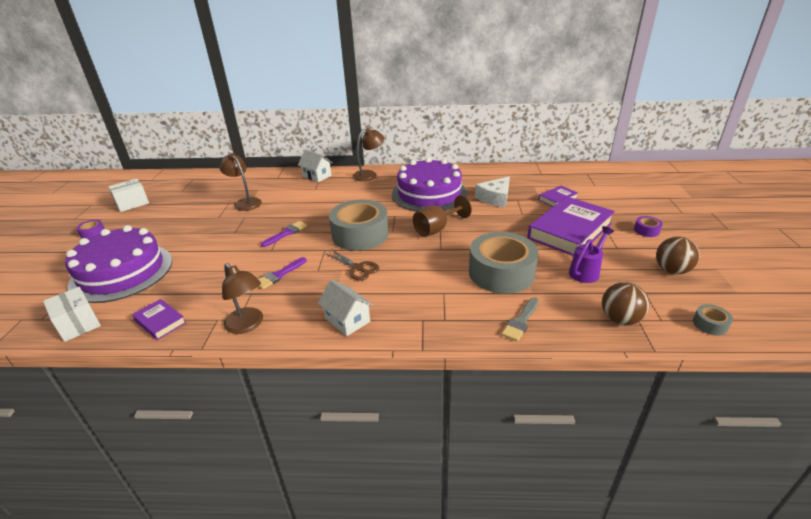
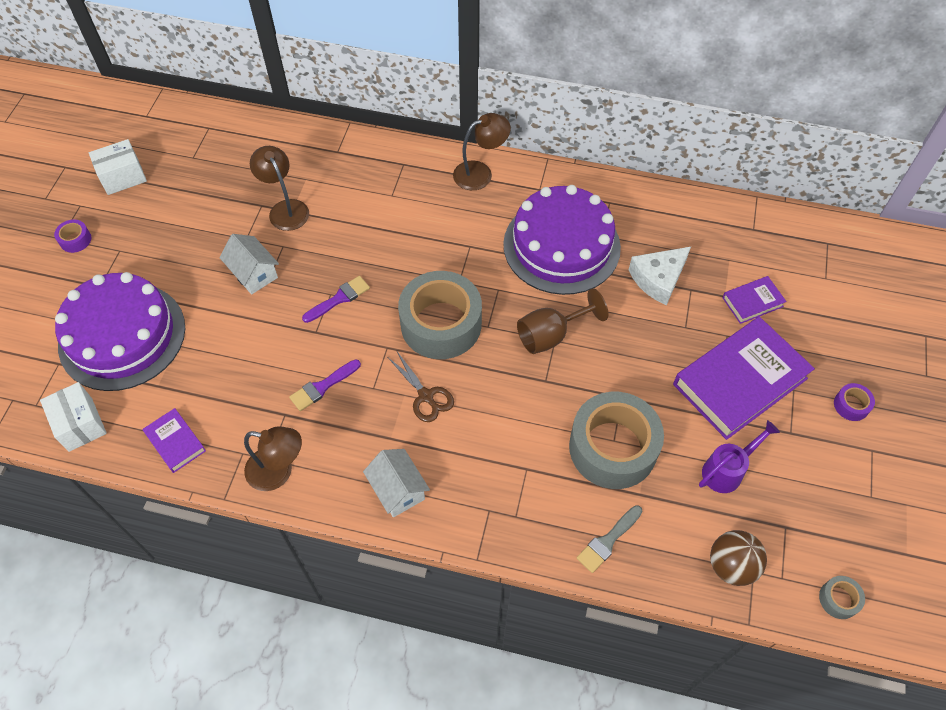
camera: 10 degrees right, 25 degrees up
brown lamp [222,263,263,334] -> brown lamp turned 45 degrees counterclockwise [244,426,302,491]
white house [298,150,333,182] -> white house moved to [219,234,279,294]
brown ball [656,236,700,274] -> none

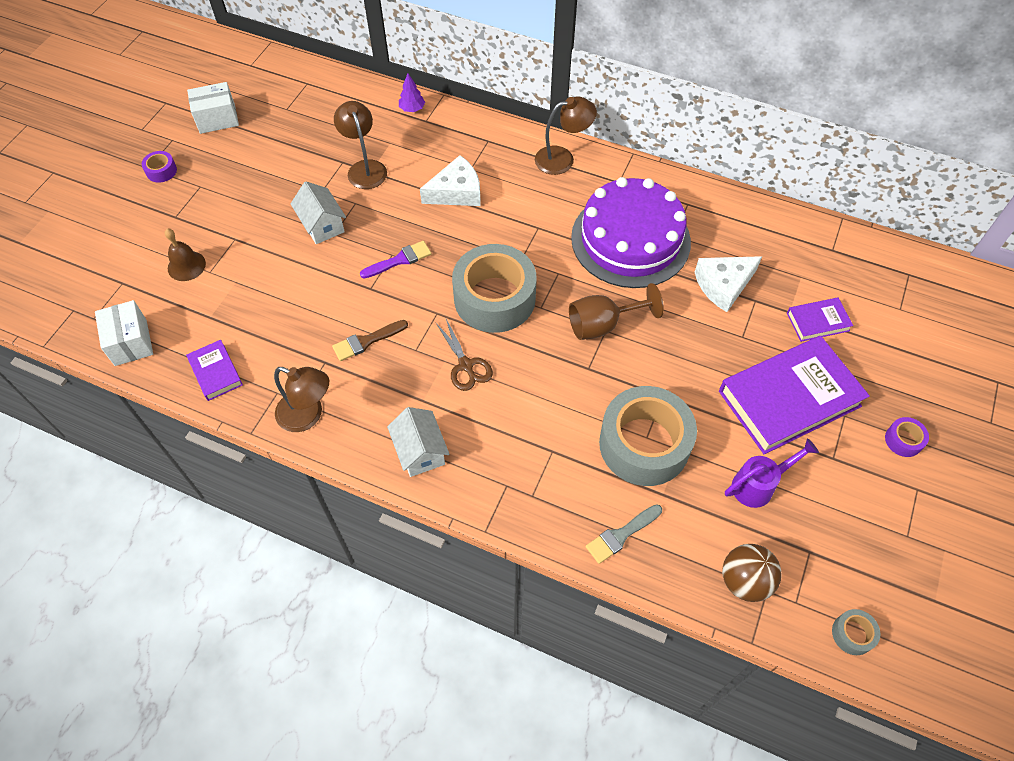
camera: 10 degrees right, 0 degrees up
purple cake [55,272,185,391] -> brown bell [165,229,206,281]
purple brush [289,359,361,411] -> brown brush [332,320,408,361]
none -> purple tree [399,73,425,112]
none -> white cheese [420,155,481,206]

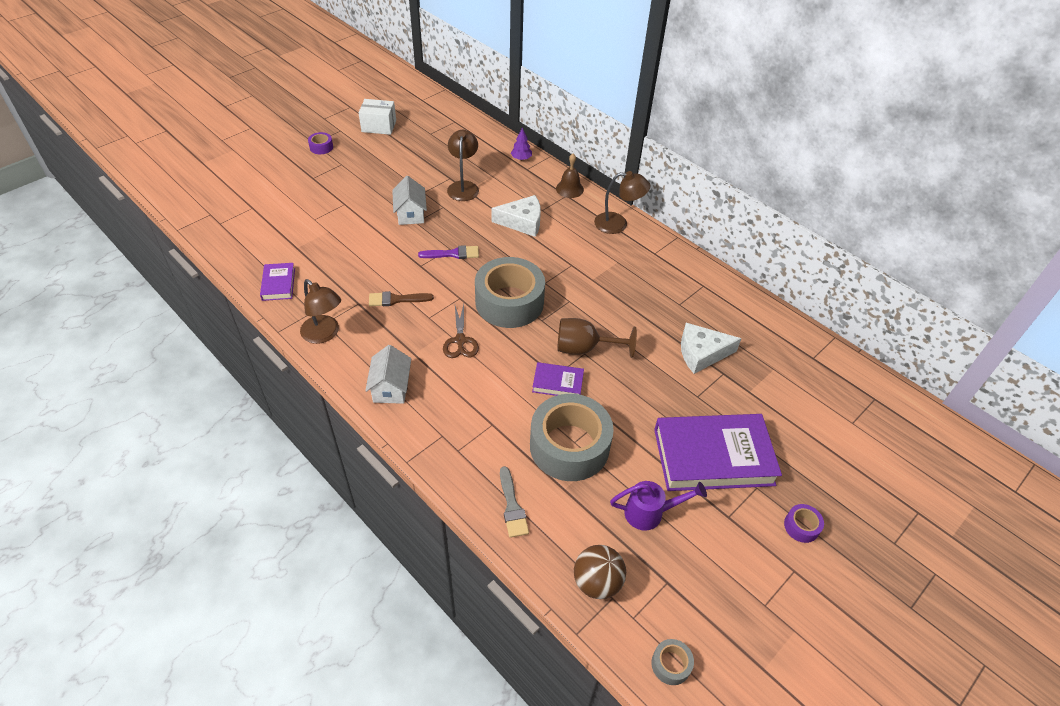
camera: 20 degrees right, 10 degrees down
white box [95,300,153,366] -> none
brown bell [165,229,206,281] -> brown bell moved to [556,154,584,198]
purple cake [571,177,691,288] -> none
grey brush [586,504,662,564] -> grey brush turned 90 degrees counterclockwise [500,466,529,538]
purple book [787,297,853,342] -> purple book moved to [532,362,584,396]

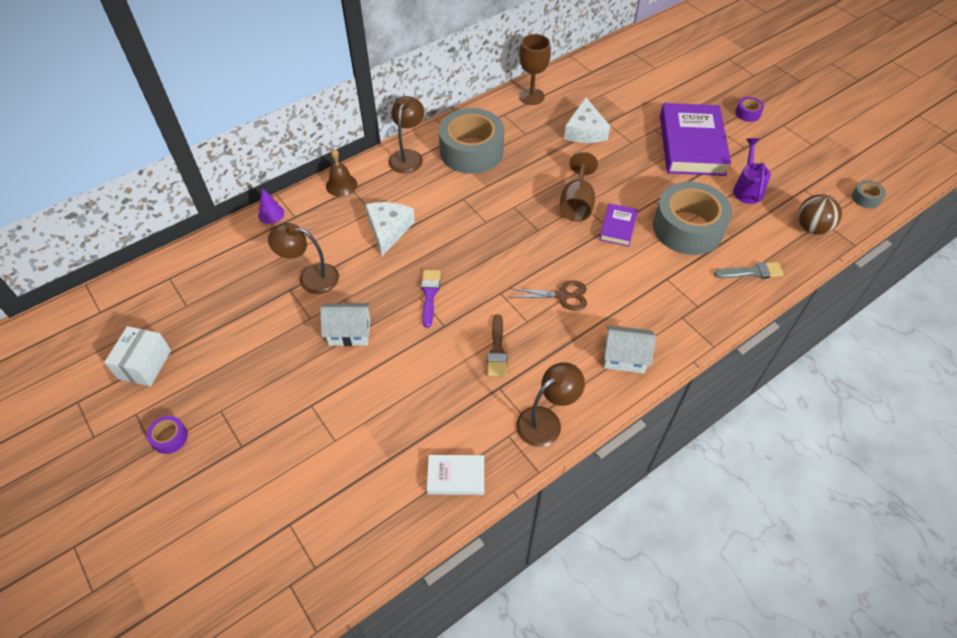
camera: 80 degrees left, 5 degrees up
purple book [260,263,295,301] -> white book [427,455,484,495]
grey tape [475,257,545,328] -> grey tape moved to [439,108,504,174]
none -> brown goblet [519,34,551,105]

